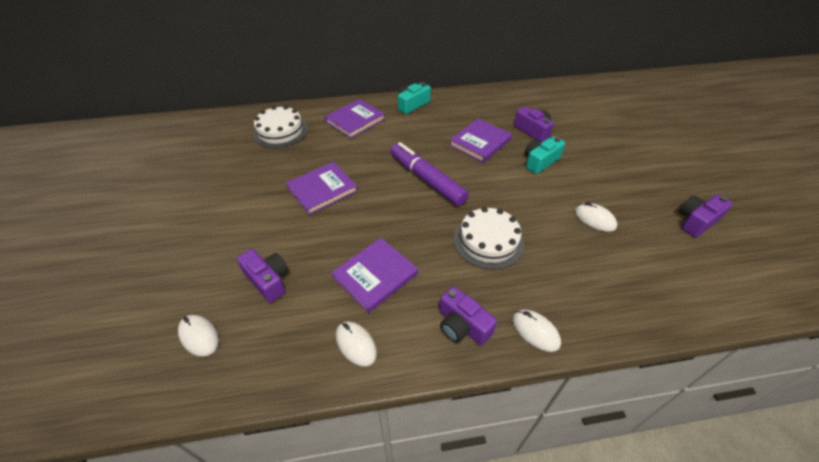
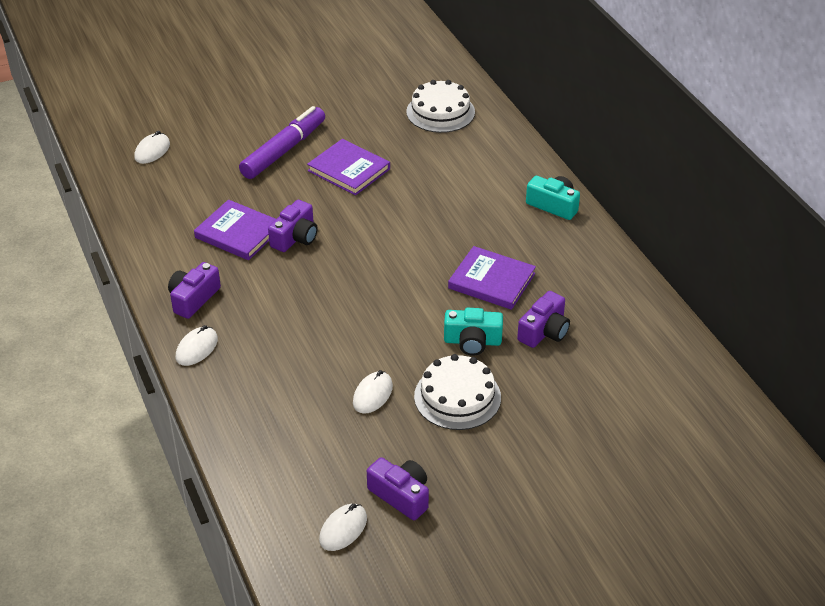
camera: 75 degrees right, 5 degrees down
purple camera [237,249,289,303] -> purple camera moved to [268,200,318,252]
purple book [325,99,385,139] -> none
white mouse [336,321,377,367] -> white mouse moved to [319,504,367,551]
purple marker [391,142,469,206] -> purple marker moved to [239,106,325,179]
white cake [454,207,524,270] -> white cake moved to [414,354,501,430]
turquoise camera [525,136,565,174] -> turquoise camera turned 150 degrees clockwise [444,308,503,356]

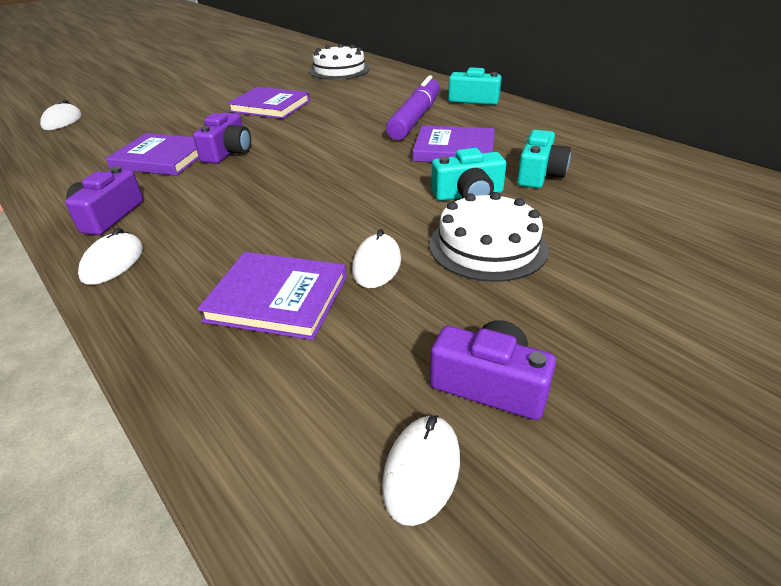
camera: 15 degrees left, 5 degrees down
purple marker [239,106,325,179] -> purple marker moved to [386,75,440,140]
purple camera [517,291,570,348] -> turquoise camera [517,130,571,188]
none -> purple book [197,252,347,340]

